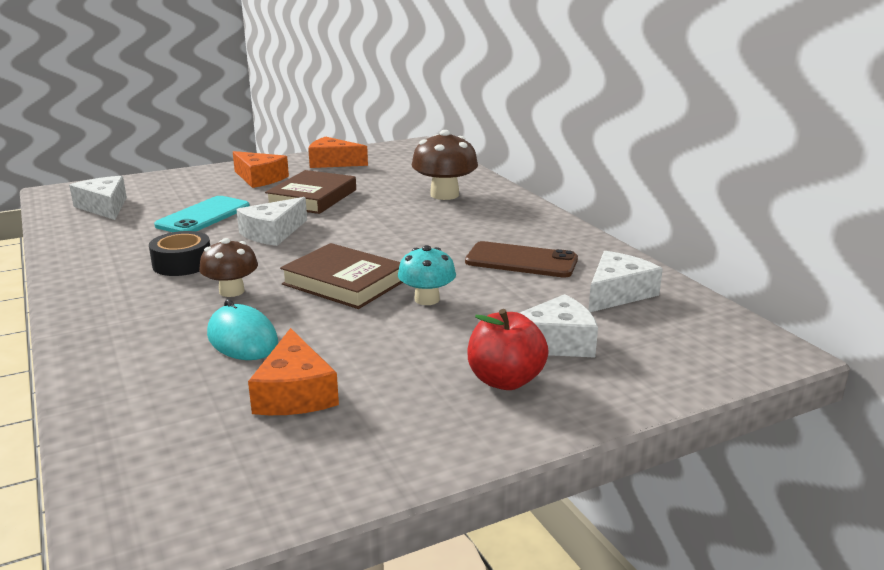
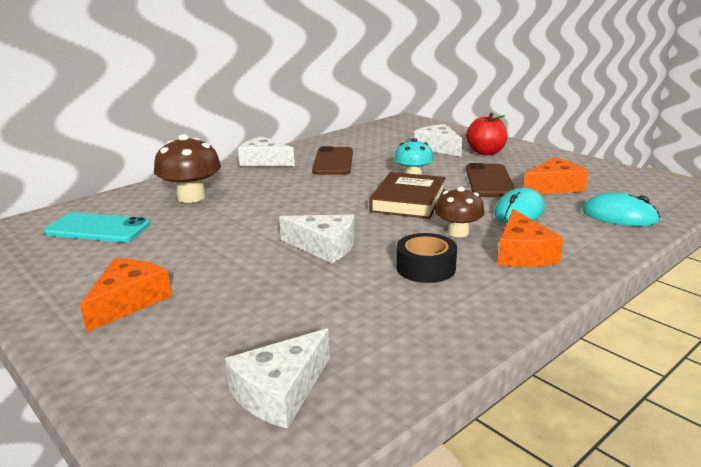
camera: 105 degrees left, 0 degrees up
turquoise phone [154,196,250,232] -> turquoise phone moved to [44,212,150,242]
brown book [265,170,356,214] -> none
orange cheese [308,137,368,168] -> orange cheese moved to [498,209,564,267]
white cheese [588,251,663,312] -> white cheese moved to [238,136,295,167]
none -> brown phone [466,163,515,197]
none -> turquoise mouse [582,192,660,226]

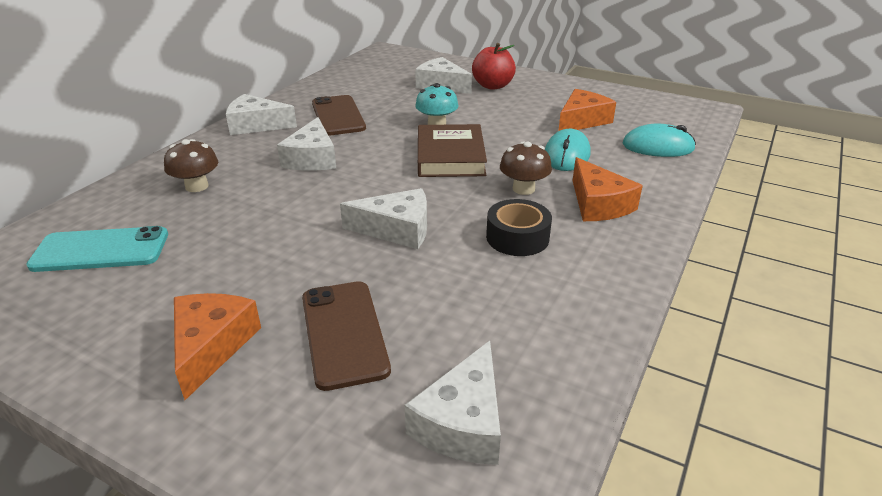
camera: 20 degrees left, 10 degrees up
brown mushroom [154,134,221,203] -> brown mushroom [164,139,218,192], size x0.65
brown phone [466,163,515,197] -> brown phone moved to [302,281,391,391]
none -> white cheese [277,117,336,171]

